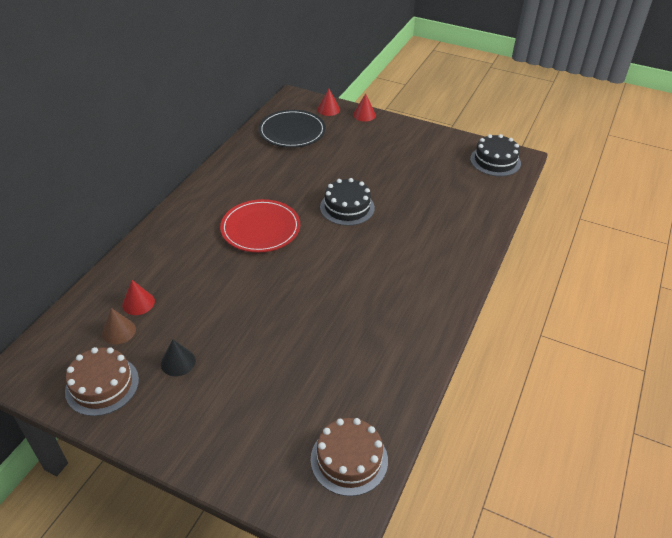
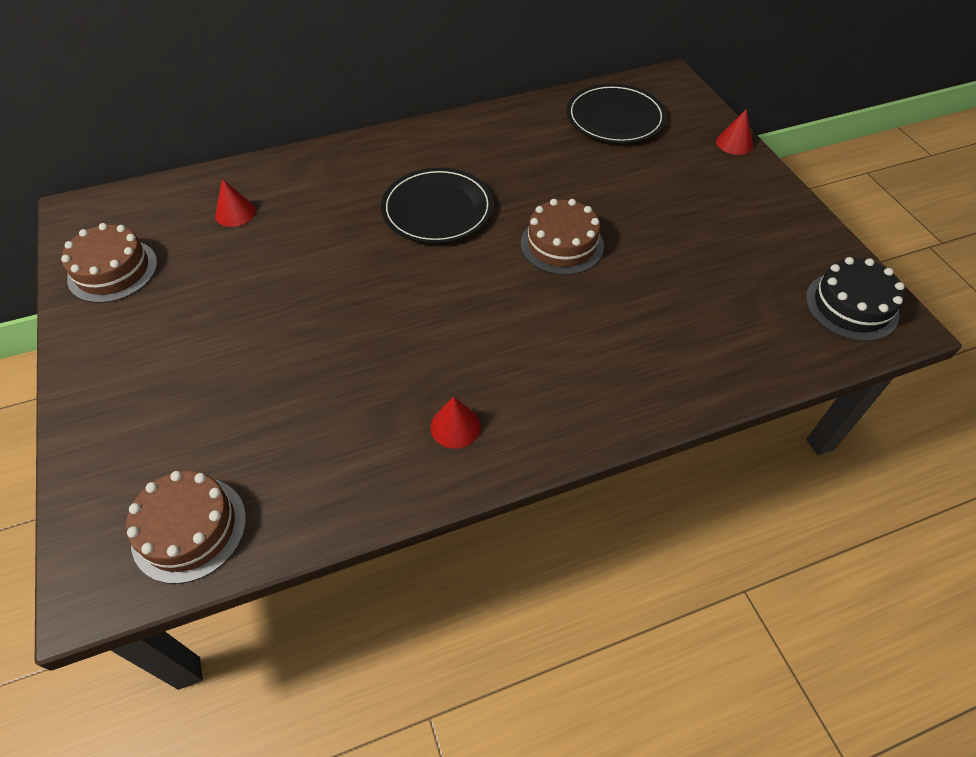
camera: 45 degrees right, 10 degrees up
brown cone [102,308,136,344] -> none
black cone [161,339,196,376] -> none
red plate [220,199,300,252] -> black plate [381,168,493,244]
red cone [317,89,340,116] -> red cone moved to [431,397,481,448]
black cake [320,178,375,226] -> brown cake [521,199,604,275]

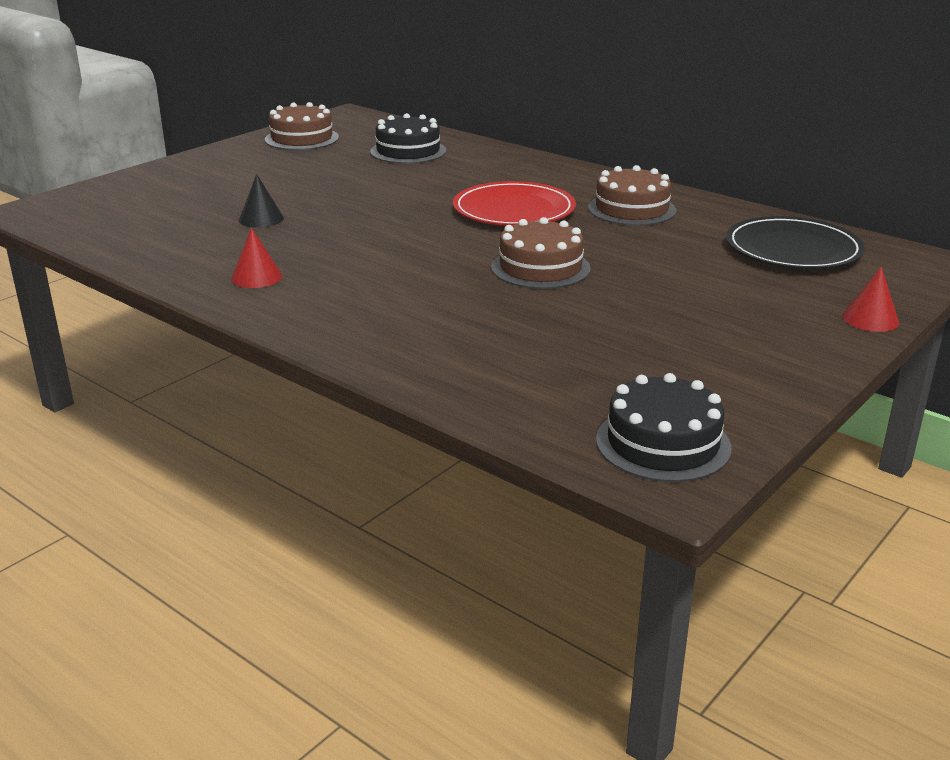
camera: 60 degrees right, 25 degrees down
brown cake [126,471,246,584] -> brown cake moved to [588,165,676,226]
red cone [215,179,256,227] -> black cake [370,113,446,164]
black plate [381,168,493,244] -> red plate [453,181,576,226]
none -> black cone [239,174,284,228]

